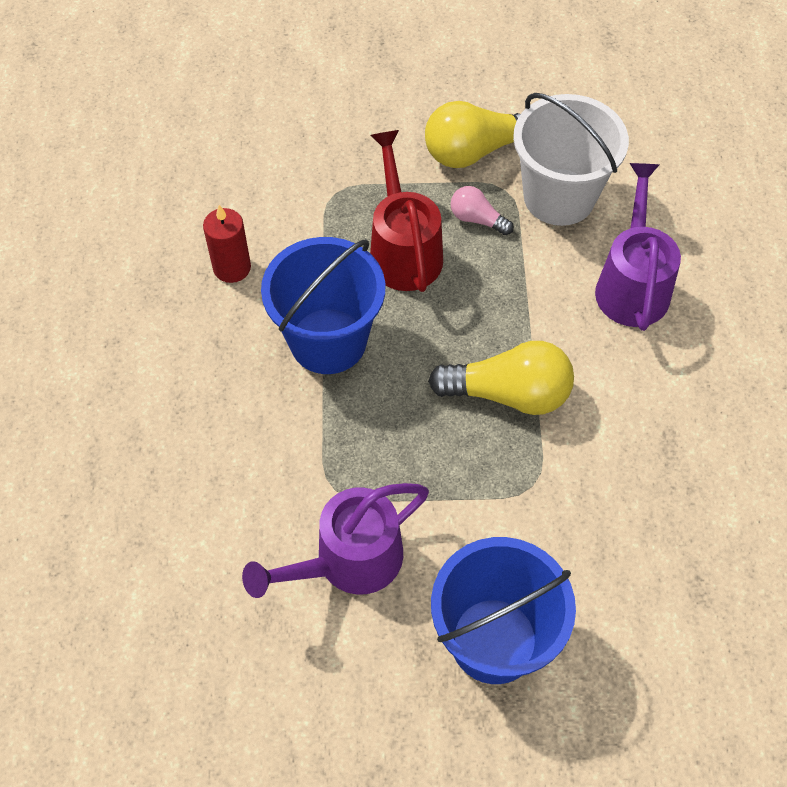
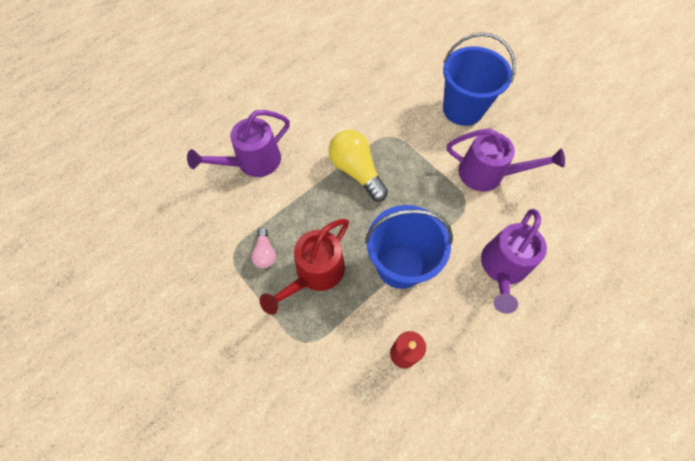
camera: 130 degrees left, 5 degrees up
yellow light bulb [425,101,521,168] -> none
white bucket [513,93,629,226] -> none
none -> purple watering can [481,209,547,314]

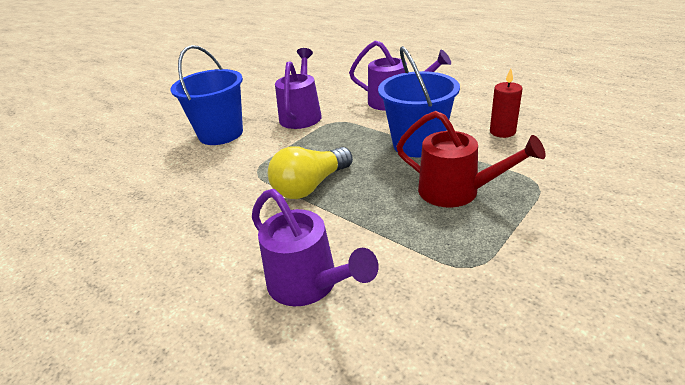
camera: 95 degrees left, 30 degrees down
pink light bulb [251,228,276,268] -> none

